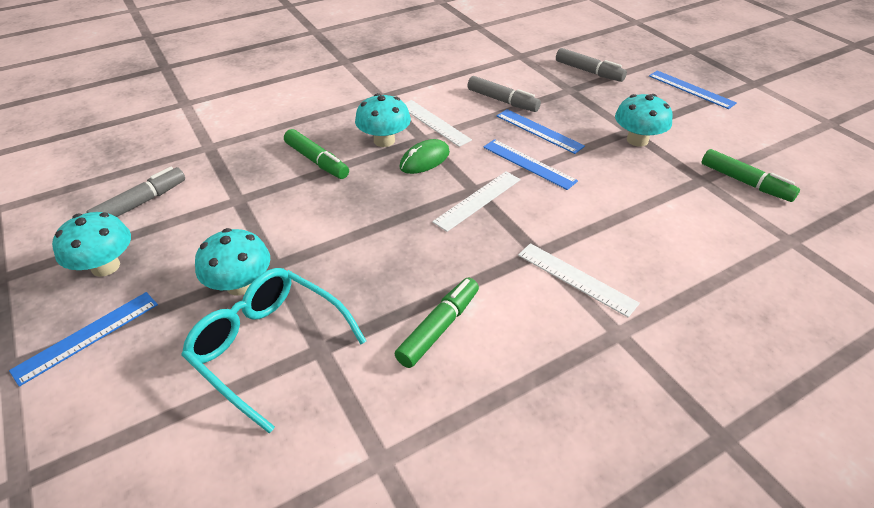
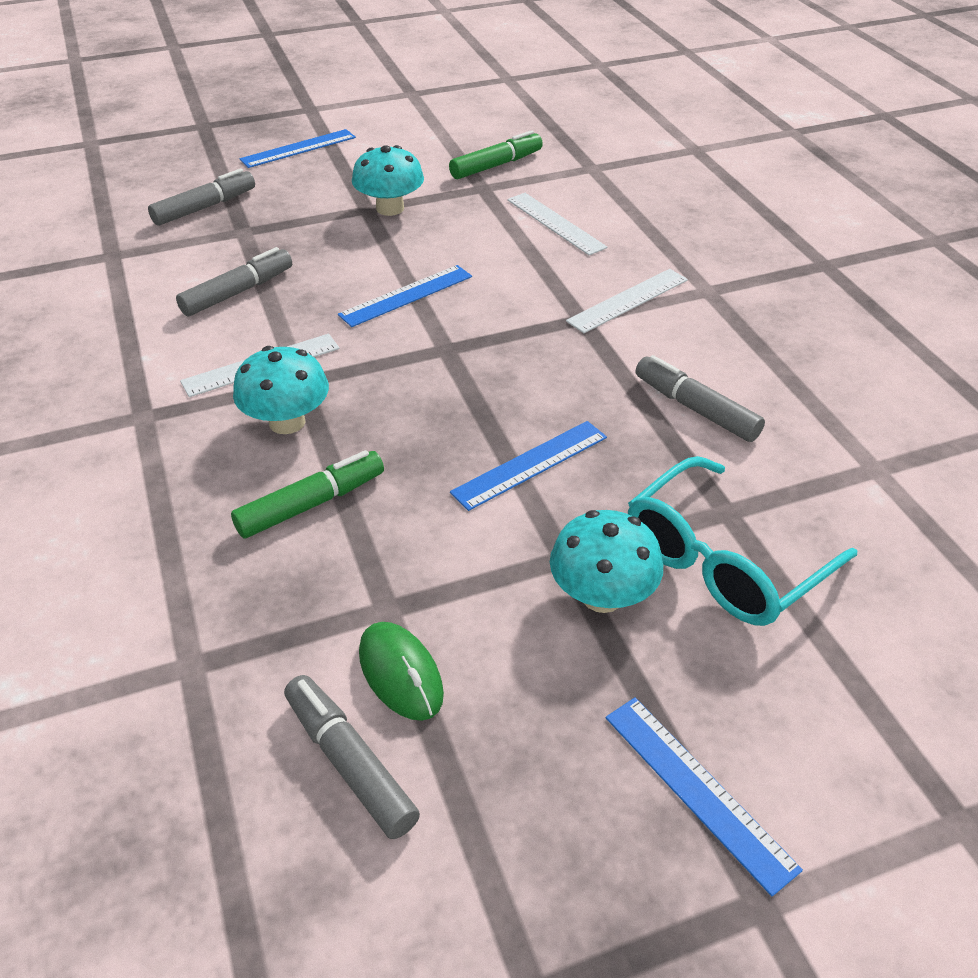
camera: 80 degrees left, 0 degrees up
turquoise mushroom [52,212,131,277] -> none
green marker [395,278,479,368] -> grey marker [636,355,765,442]
green mouse [400,139,450,174] -> green mouse moved to [359,622,444,721]
white ruler [432,172,521,232] -> white ruler moved to [507,193,608,255]
blue ruler [497,109,585,154] -> blue ruler moved to [450,421,607,511]

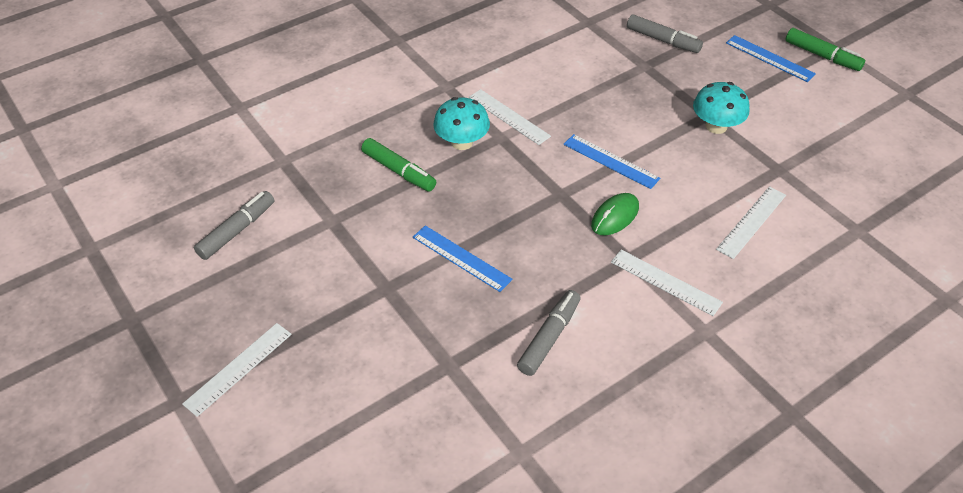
camera: 75 degrees right, 5 degrees up
grey marker [176,247,292,316] -> none
green mouse [359,622,444,721] -> green mouse moved to [591,193,639,235]
green marker [449,130,543,179] -> green marker moved to [785,28,865,71]
turquoise mushroom [550,510,663,613] -> none
blue ruler [606,697,803,896] -> white ruler [182,323,292,417]
turquoise glasses [628,456,857,626] -> none

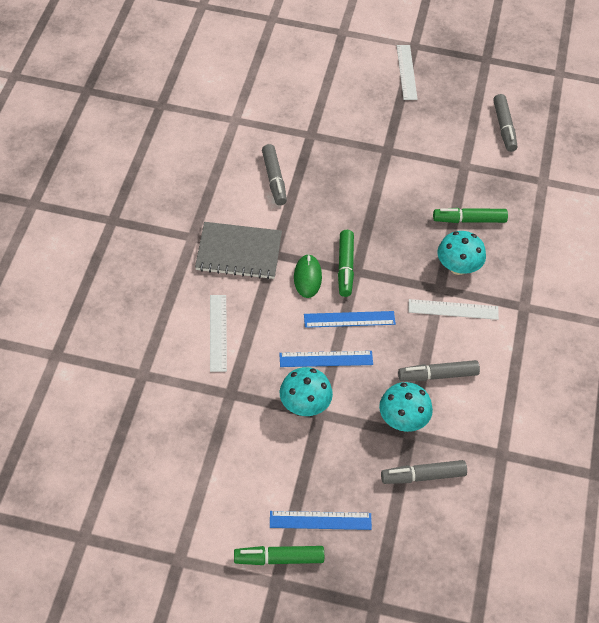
camera: 135 degrees right, 5 degrees up
blue ruler [413,225,513,292] -> blue ruler moved to [279,351,373,367]
white ruler [611,250,723,316] -> grey notebook [195,222,282,279]
none -> green marker [338,230,354,297]
none -> turquoise mushroom [379,382,433,432]
none -> grey marker [398,360,480,381]

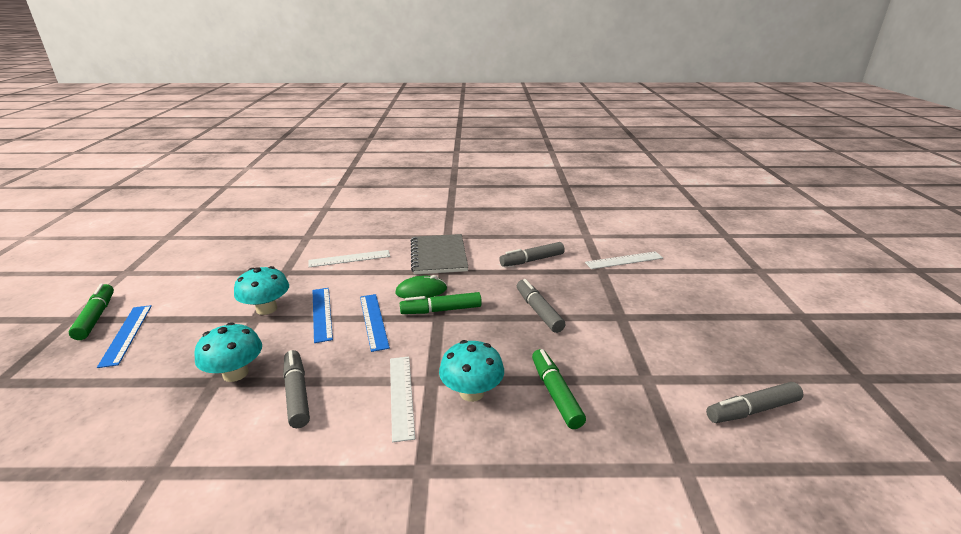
camera: 80 degrees right, 25 degrees down
grey marker [381,460,467,484] -> grey marker moved to [517,279,565,333]
white ruler [397,45,418,100] -> white ruler moved to [585,251,663,269]

